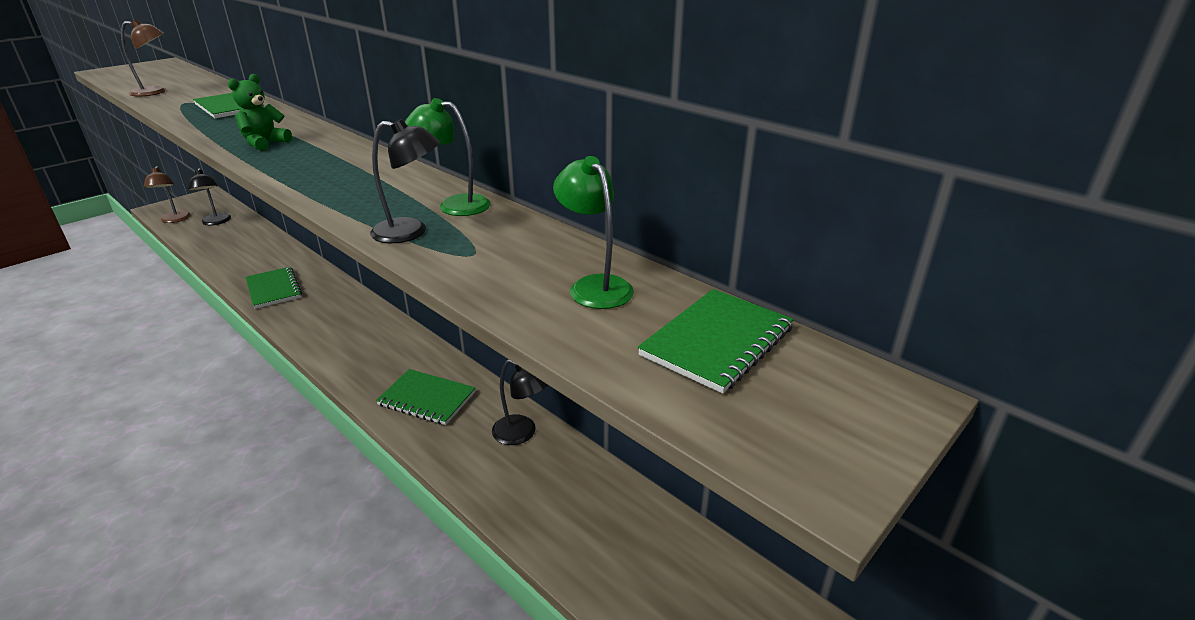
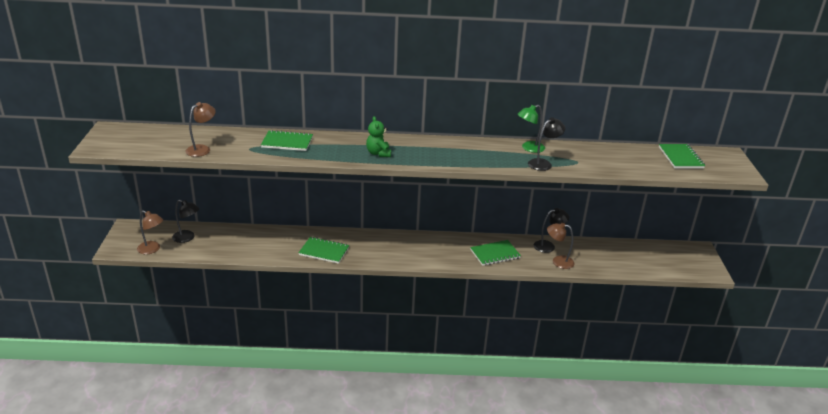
camera: 45 degrees left, 0 degrees up
green lamp [553,156,634,309] -> none
none -> brown lamp [547,223,575,269]

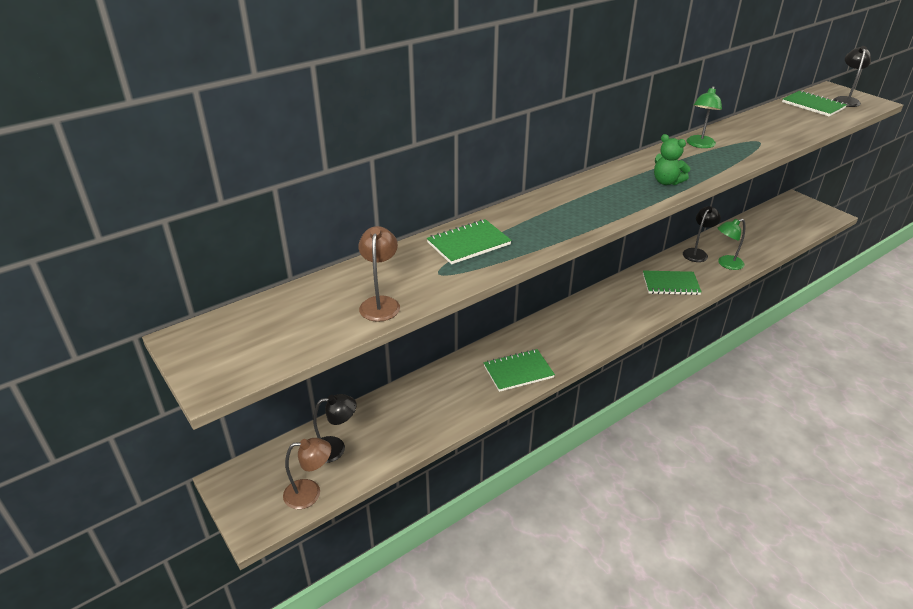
camera: 35 degrees left, 5 degrees up
green teddy bear [366,116,391,157] -> green teddy bear moved to [654,134,690,185]
green notebook [470,240,521,266] -> green notebook turned 60 degrees clockwise [643,271,702,295]
black lamp [528,117,565,171] -> black lamp moved to [833,46,871,107]
brown lamp [547,223,575,269] -> green lamp [718,219,746,270]

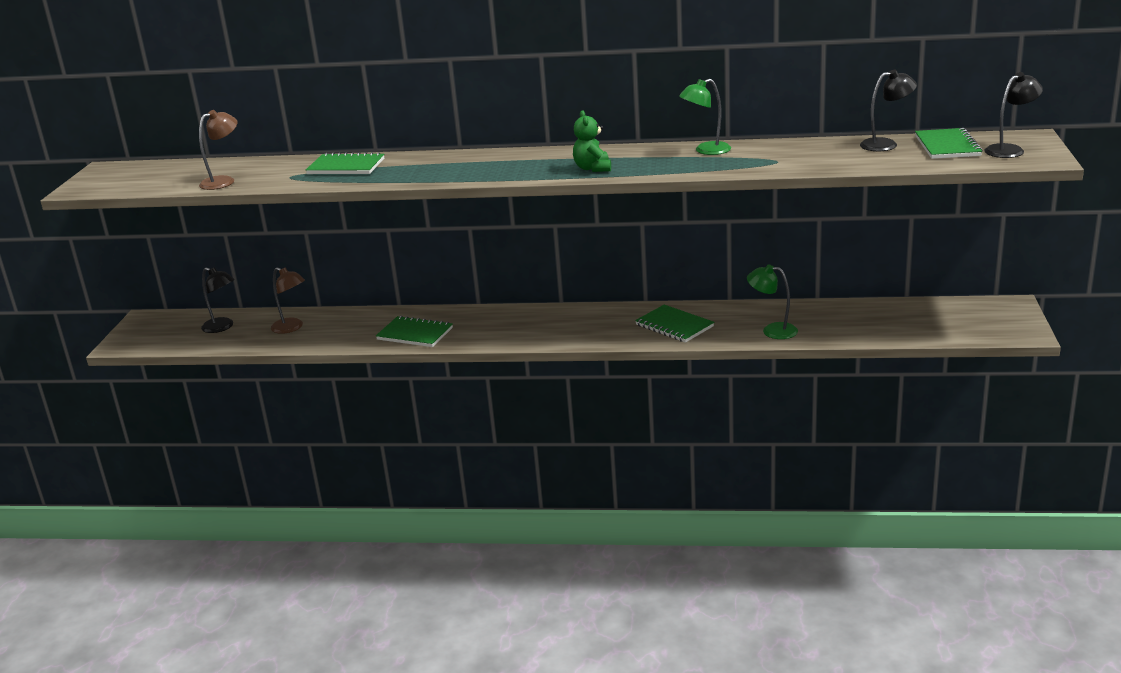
camera: 45 degrees right, 10 degrees down
brown lamp [283,438,331,509] -> brown lamp moved to [271,267,305,334]
black lamp [683,206,721,262] -> black lamp moved to [860,70,917,151]

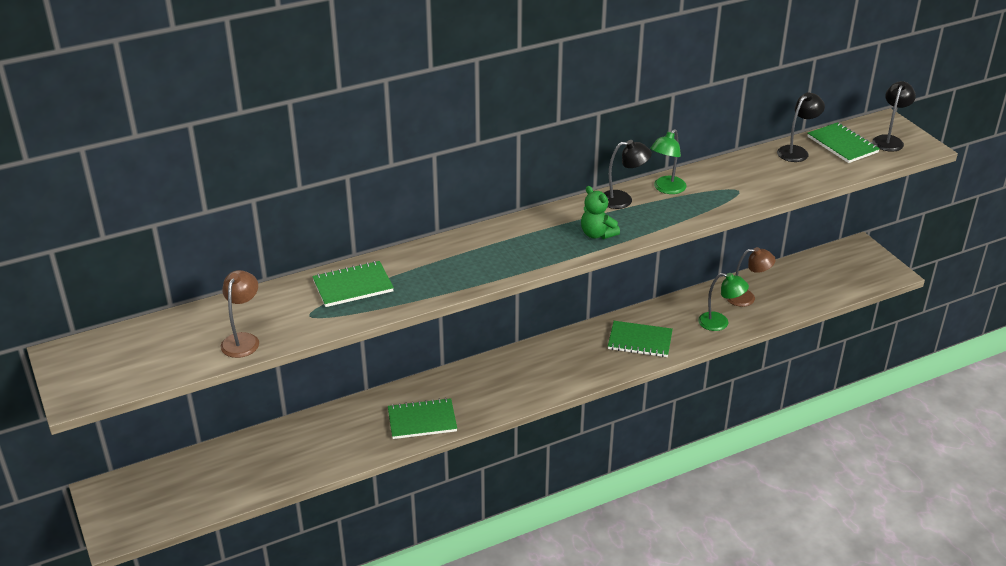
camera: 35 degrees left, 10 degrees up
black lamp [201,267,235,333] -> black lamp moved to [604,140,652,209]
brown lamp [271,267,305,334] -> brown lamp moved to [726,247,776,307]
green lamp [747,264,798,339] -> green lamp turned 150 degrees counterclockwise [698,273,749,331]

